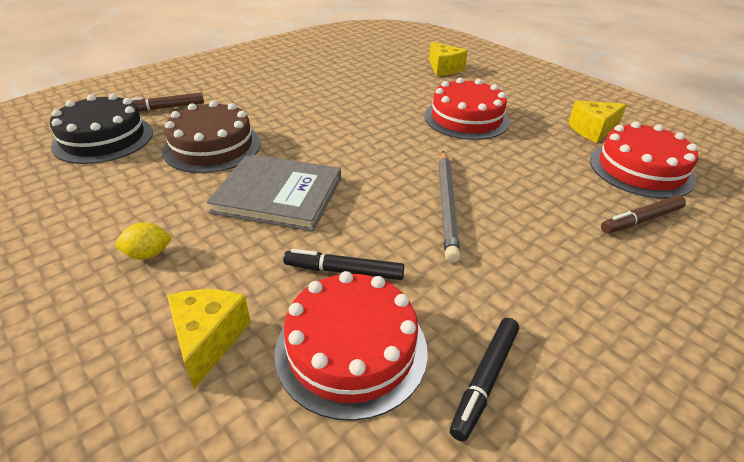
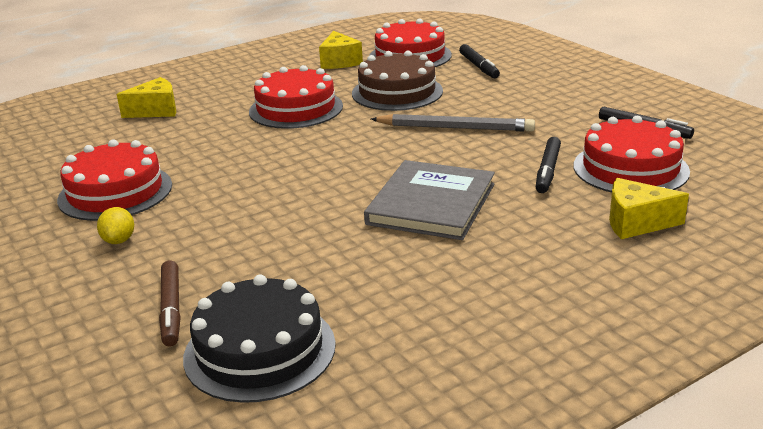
camera: 80 degrees left, 10 degrees down
yellow lemon [115,222,172,260] -> yellow lemon moved to [97,207,134,244]
brown cake [162,101,261,173] -> brown cake moved to [352,50,443,111]
brown marker [601,195,686,233] -> black marker [459,44,500,78]
none -> red cake [57,139,172,221]

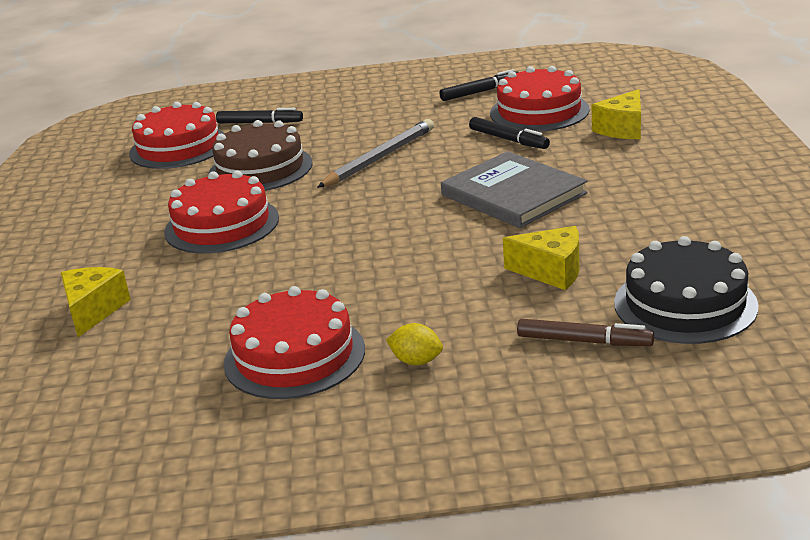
camera: 60 degrees left, 0 degrees up
yellow cheese [319,31,363,69] -> yellow cheese moved to [503,226,580,290]

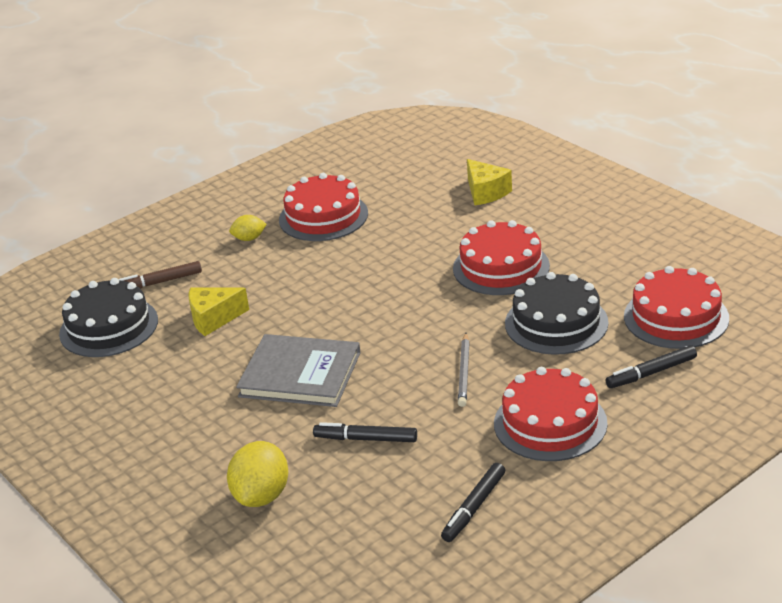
camera: 145 degrees right, 5 degrees up
brown cake [209,120,313,191] -> black cake [505,272,609,355]
grey pencil [317,119,434,188] -> grey pencil [458,333,470,407], size x0.66
red cake [490,66,590,132] -> red cake moved to [494,367,608,461]
yellow cheese [592,89,641,139] -> yellow lemon [227,441,288,507]

